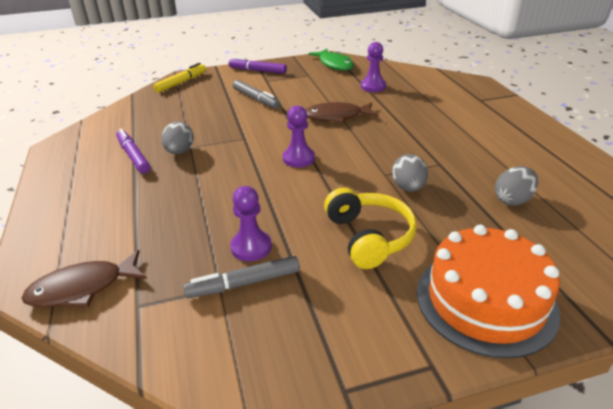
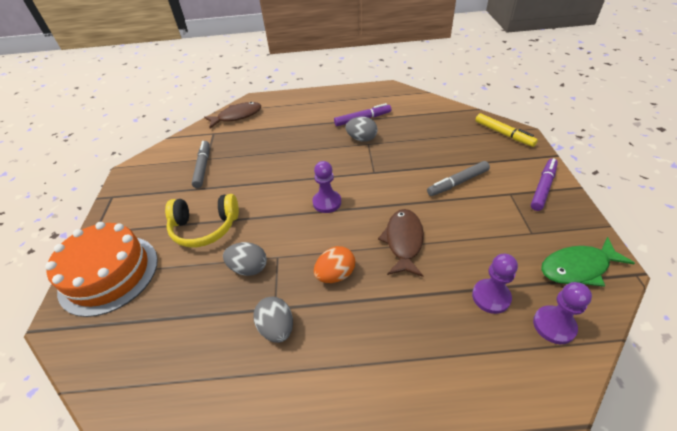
camera: 105 degrees right, 10 degrees up
brown fish [21,250,147,308] -> brown fish turned 75 degrees clockwise [204,102,261,129]
purple pawn [230,186,272,261] -> purple pawn moved to [533,282,592,344]
grey egg [495,166,538,206] -> grey egg moved to [253,297,293,343]
none -> orange egg [314,246,355,283]

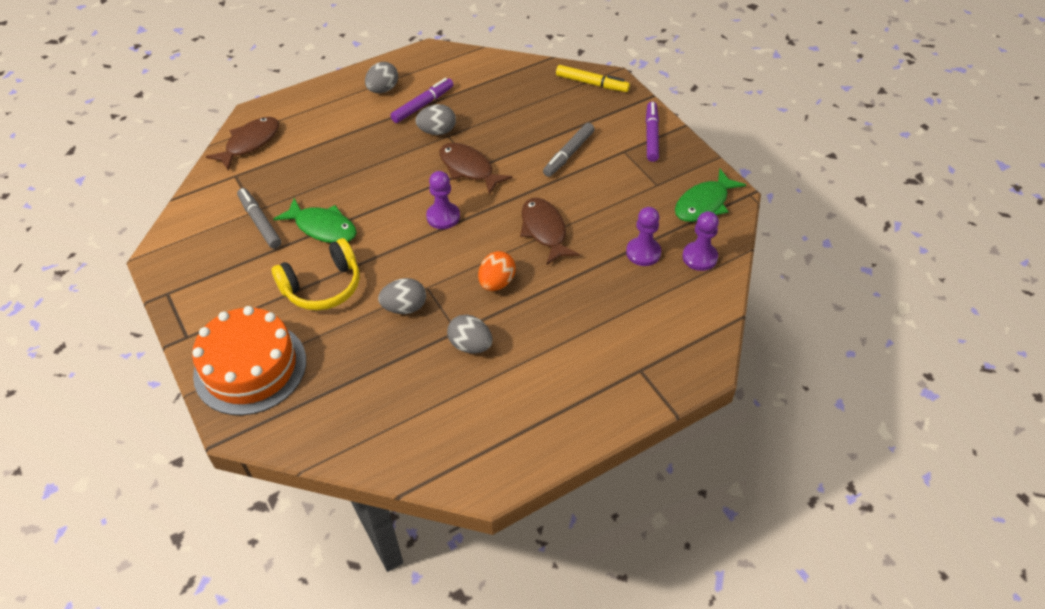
camera: 30 degrees left, 5 degrees up
none -> green fish [273,198,357,243]
none -> grey egg [365,62,398,93]
none -> brown fish [439,143,512,195]

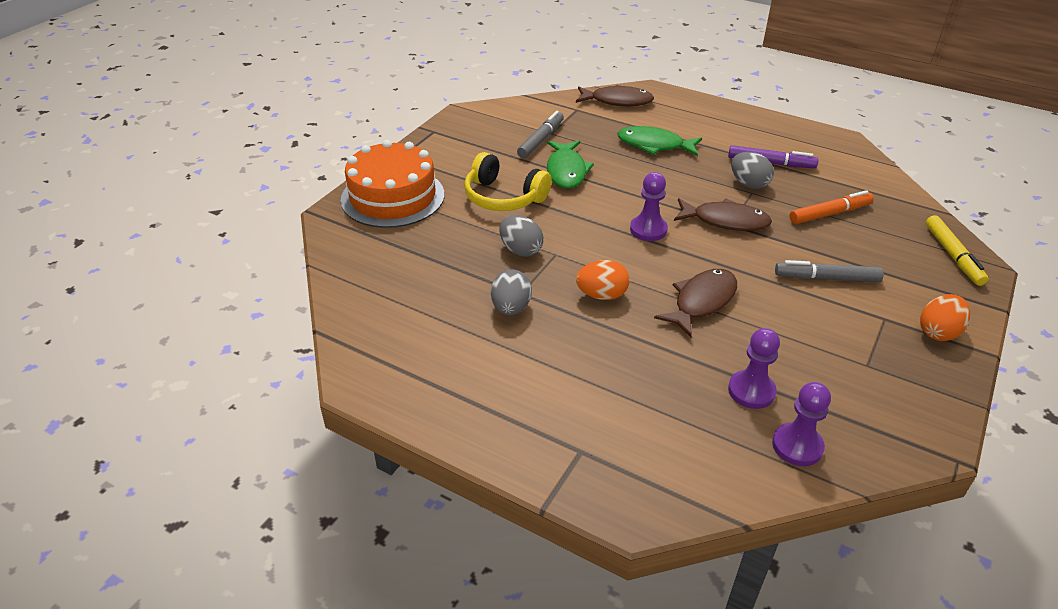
camera: 60 degrees right, 10 degrees down
grey egg [365,62,398,93] -> none
brown fish [439,143,512,195] -> brown fish turned 90 degrees clockwise [674,198,772,231]
purple marker [646,101,659,162] -> orange egg [920,294,970,341]
green fish [675,169,746,222] -> green fish moved to [617,126,702,156]
none -> orange marker [789,190,874,224]

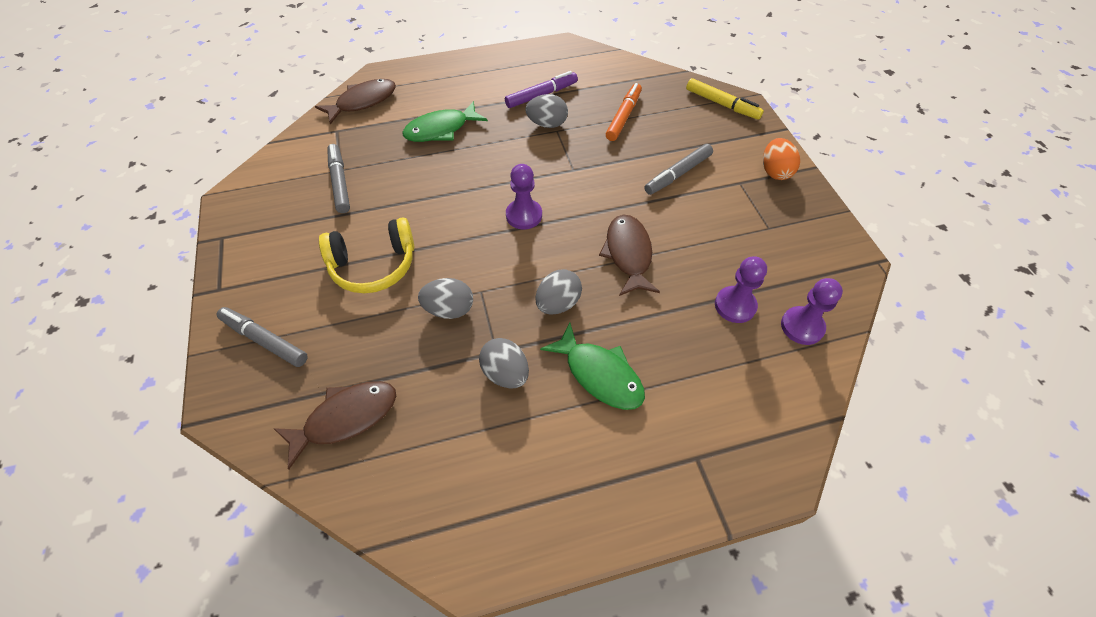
camera: 45 degrees left, 15 degrees up
orange cake [341,140,444,228] -> grey marker [217,307,308,367]
green fish [547,141,594,189] -> green fish moved to [540,322,645,410]
orange egg [576,260,630,300] -> grey egg [536,269,582,314]
brown fish [674,198,772,231] -> brown fish moved to [273,381,396,470]

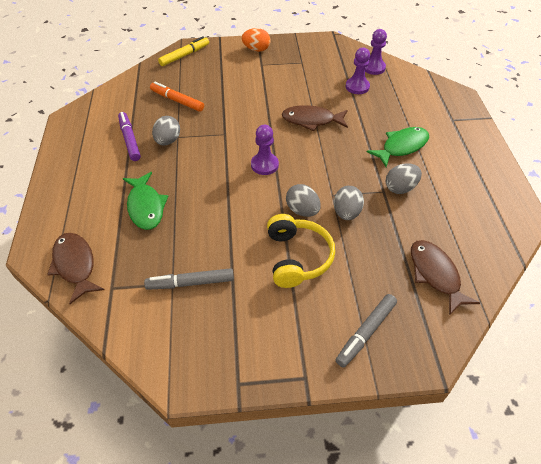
camera: 80 degrees left, 5 degrees down
grey egg [536,269,582,314] -> grey egg moved to [286,184,321,217]
grey marker [644,144,713,195] -> none

